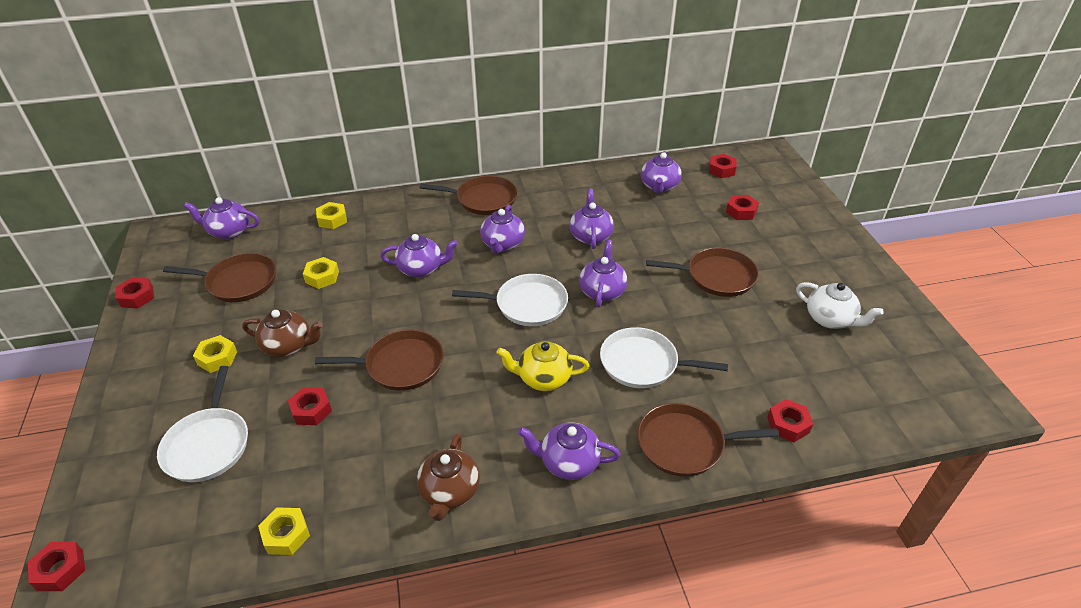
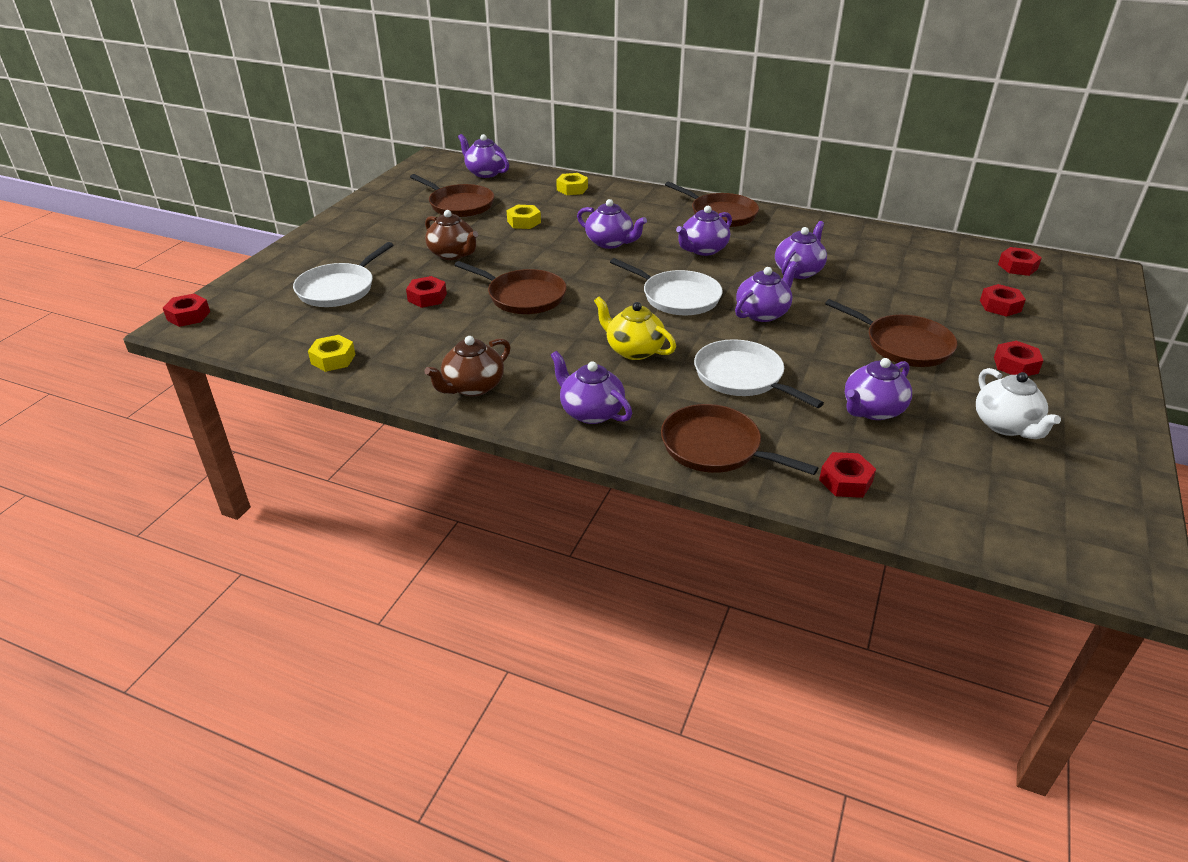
camera: 35 degrees right, 5 degrees down
red nut [115,277,154,308] -> red nut moved to [994,341,1043,376]
yellow nut [193,335,237,373] -> none
purple teapot [641,151,682,193] -> purple teapot moved to [845,358,912,420]

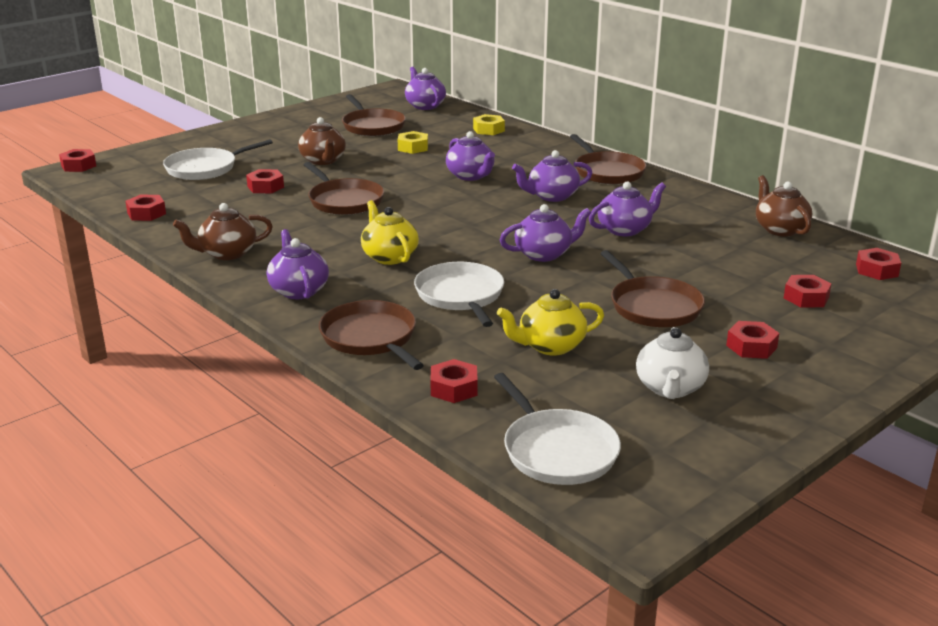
camera: 25 degrees right, 10 degrees down
yellow nut [308,335,356,372] -> red nut [125,195,166,221]
white pan [610,258,723,315] -> white pan moved to [494,373,621,485]
purple teapot [845,358,912,420] -> yellow teapot [497,289,604,356]
none -> brown teapot [756,175,812,236]

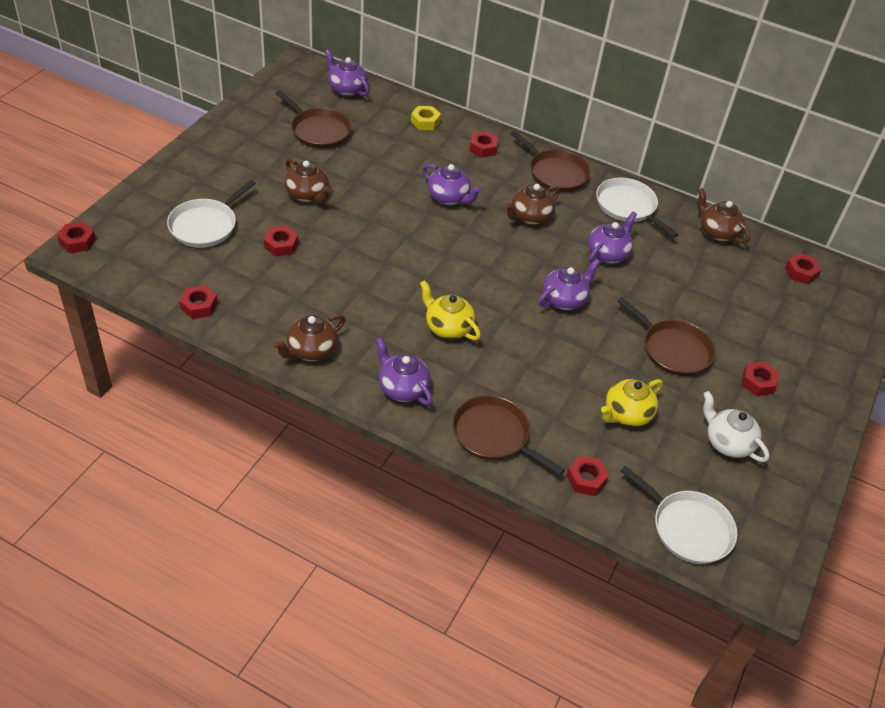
camera: 25 degrees left, 20 degrees up
brown pan [304,162,384,215] -> none
yellow nut [398,131,428,154] -> none
white pan [414,262,504,327] -> white pan moved to [596,178,679,238]
purple teapot [512,150,592,202] -> brown teapot [505,184,560,225]
white teapot [636,327,709,399] -> white teapot turned 150 degrees clockwise [703,391,770,462]
red nut [784,275,832,308] -> red nut moved to [469,131,498,158]

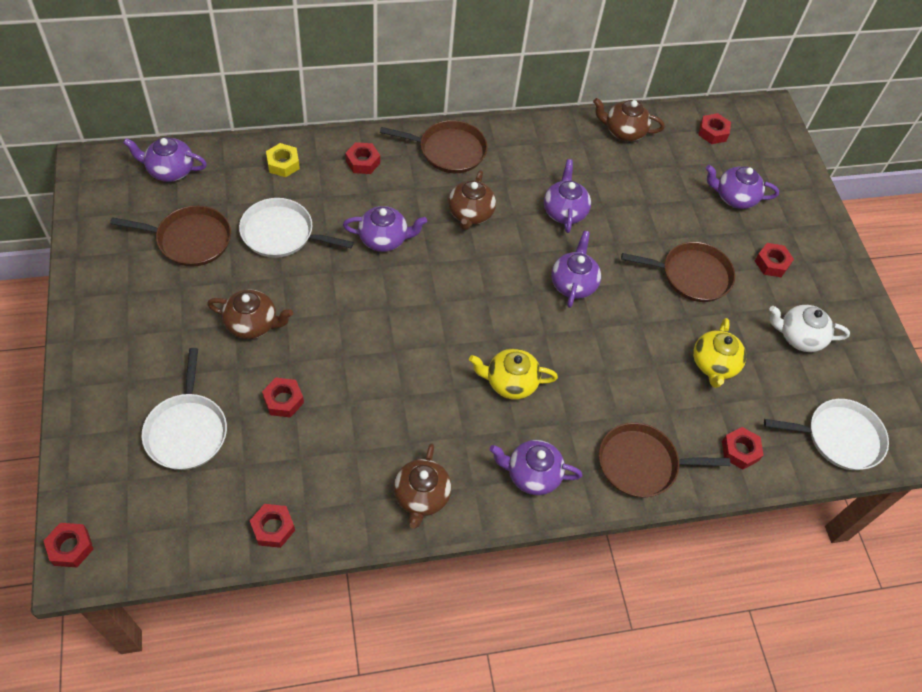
camera: 40 degrees left, 10 degrees up
white pan [596,178,679,238] -> white pan moved to [239,198,354,258]
none -> purple teapot [706,165,779,209]

